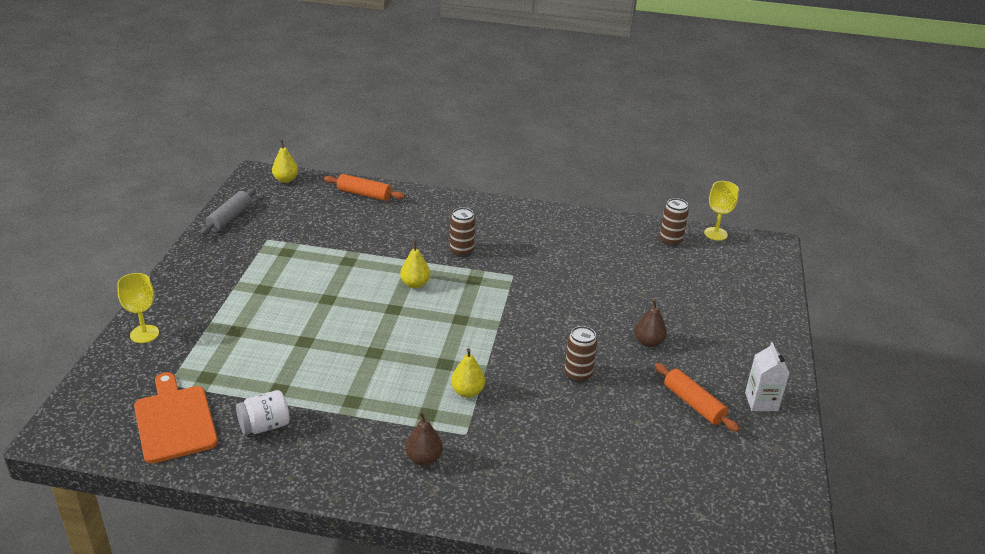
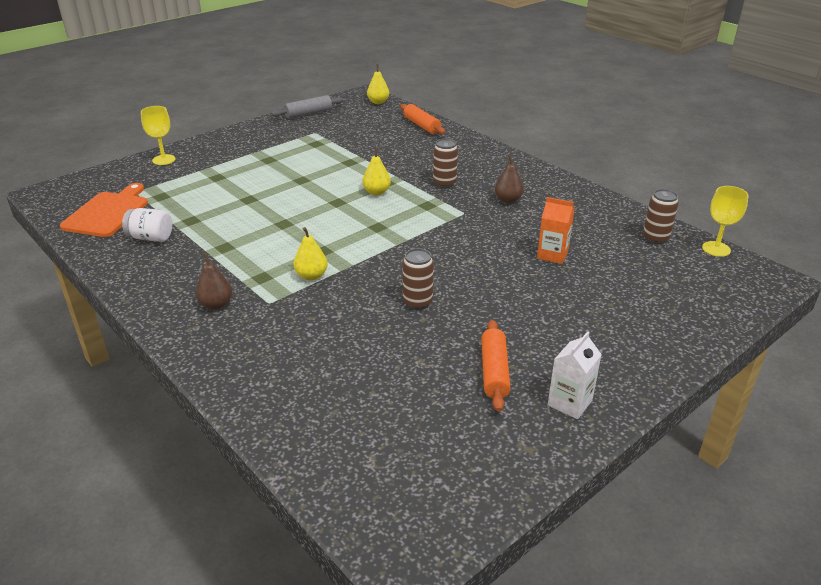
camera: 40 degrees right, 0 degrees up
brown pear [635,299,667,347] -> brown pear moved to [495,155,524,203]
none -> orange carton [537,197,574,264]

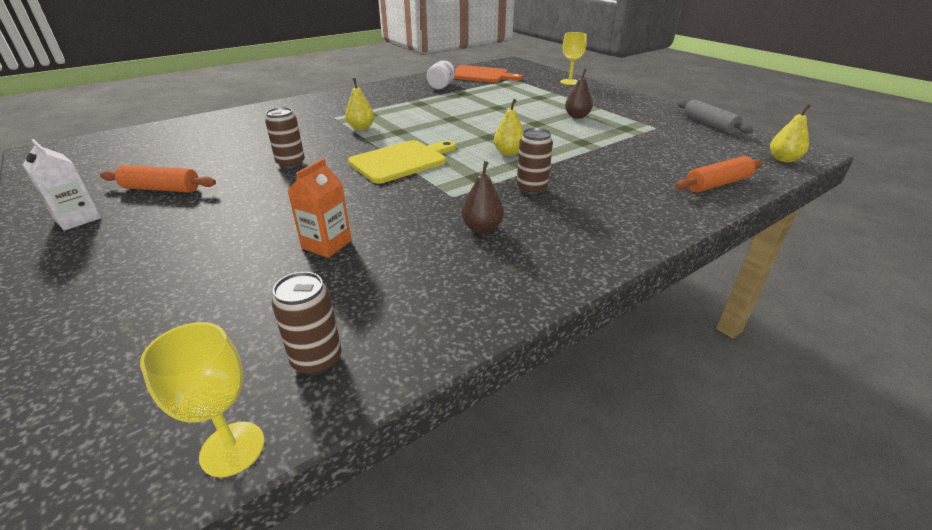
camera: 95 degrees right, 0 degrees up
brown pear [196,253,232,310] -> brown pear moved to [565,69,593,119]
none -> yellow cutting board [348,140,456,184]

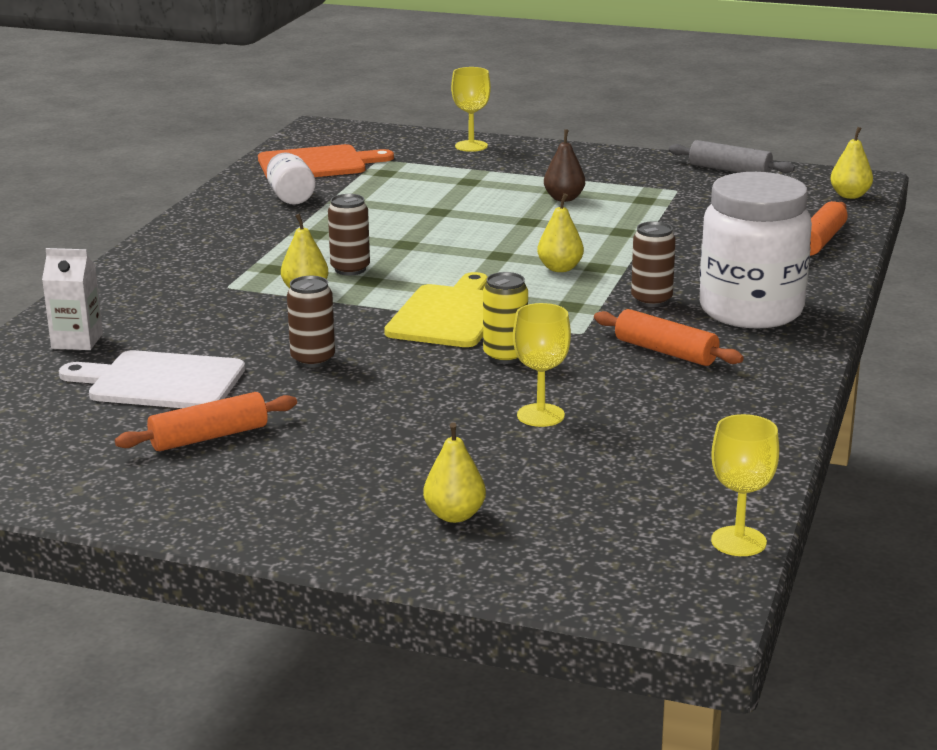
camera: 35 degrees left, 10 degrees down
white carton [23,139,101,231] -> white carton moved to [42,248,103,350]
brown can [272,272,342,376] -> brown can moved to [328,194,370,276]
orange carton [287,158,351,258] -> yellow goblet [513,303,571,427]
brown pear [462,161,504,234] -> orange rolling pin [594,309,744,366]
none -> white cutting board [59,350,245,408]
none -> yellow pear [423,422,486,523]
none -> yellow can [483,272,528,364]
none -> white jar [699,172,812,328]

